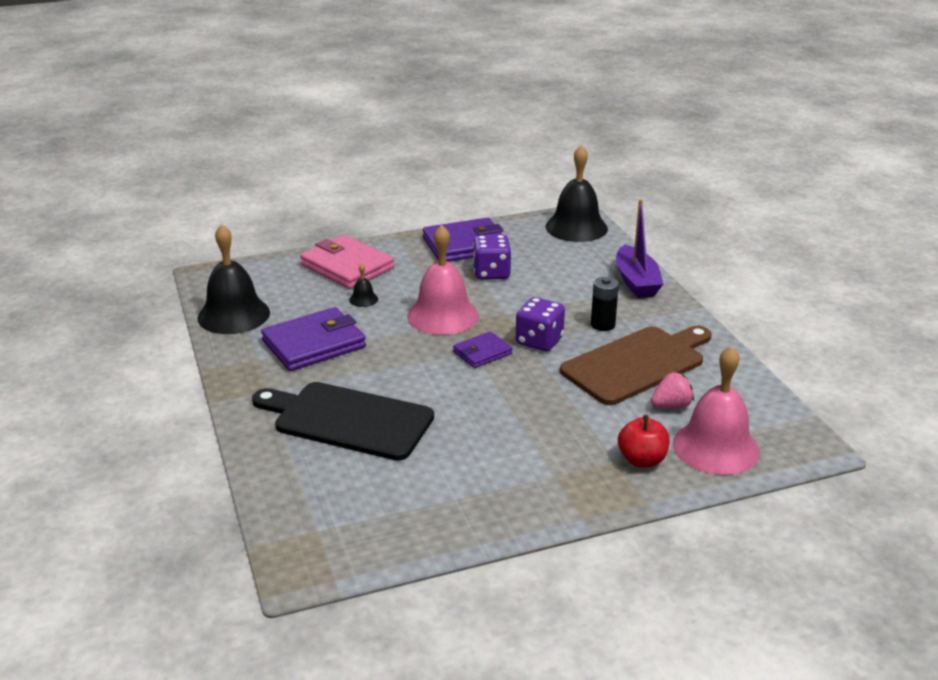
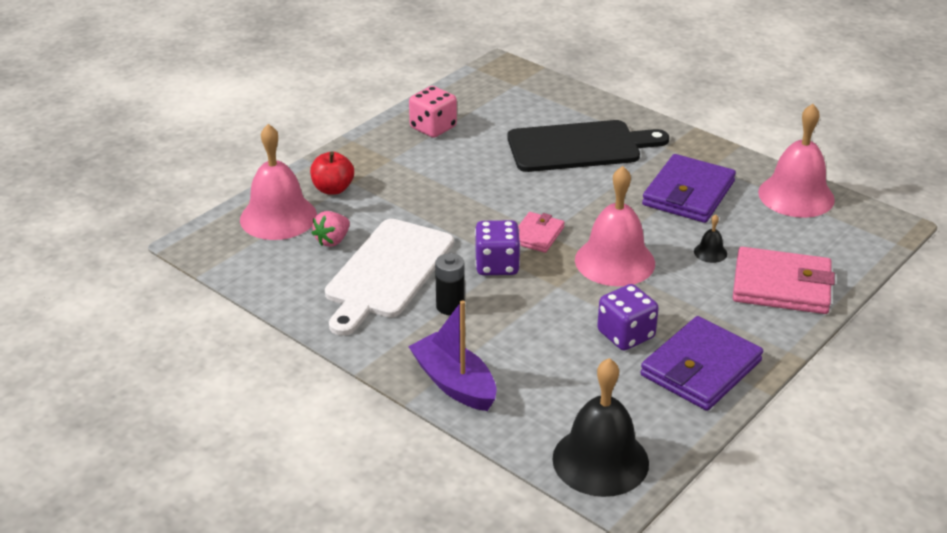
camera: 150 degrees right, 5 degrees up
black bell [197,224,270,334] -> pink bell [758,104,835,218]
purple wallet [453,331,512,368] -> pink wallet [518,212,565,253]
brown cutting board [560,326,712,405] -> white cutting board [325,219,454,336]
none -> pink dice [409,86,457,138]

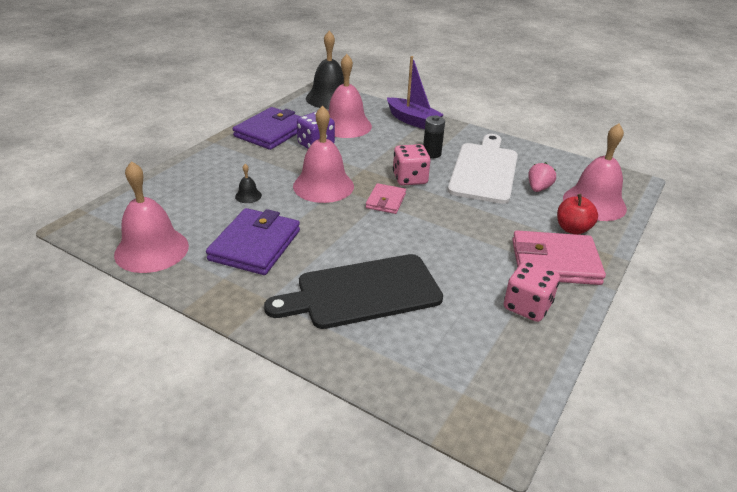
camera: 170 degrees right, 0 degrees up
purple dice [475,220,521,275] -> pink dice [393,144,431,186]
pink wallet [733,247,835,314] -> pink wallet moved to [512,231,606,285]
none -> pink bell [328,54,372,138]

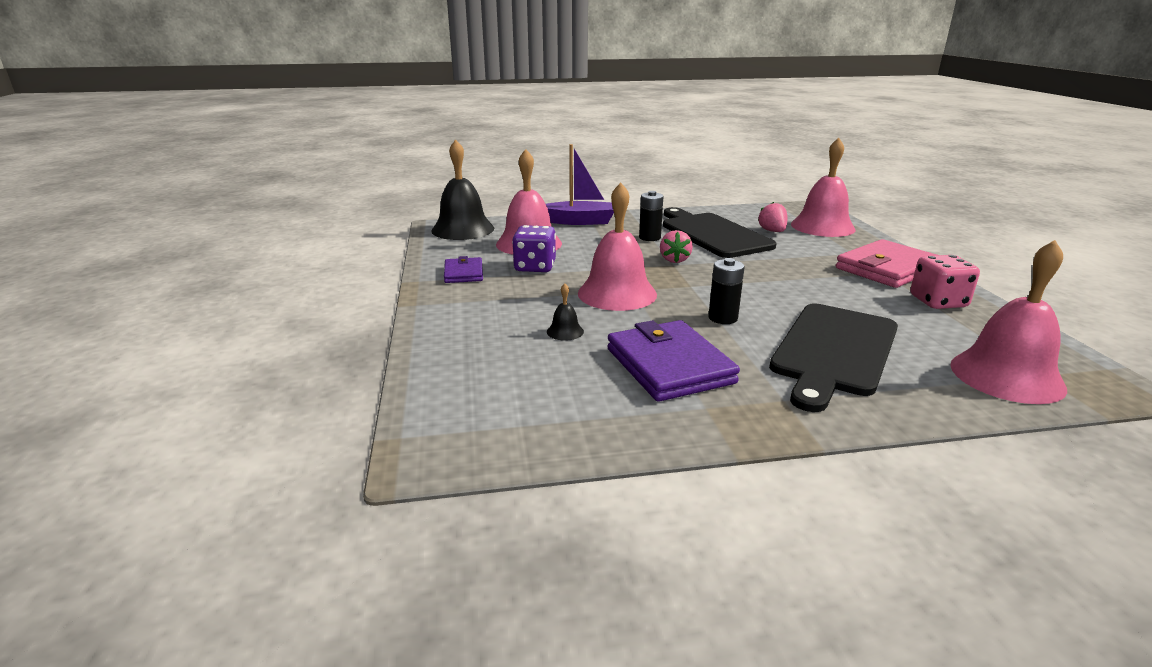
camera: 40 degrees left, 10 degrees down
pink bell [114,161,189,273] -> pink bell moved to [950,240,1067,404]
purple wallet [233,107,301,150] -> purple wallet [444,256,483,283], size x0.55
pink wallet [366,183,406,214] -> none
pink dice [393,144,431,186] -> pink strawberry [660,230,693,263]
white cutting board [448,134,518,204] -> black cutting board [663,207,777,258]
red apple [557,194,598,235] -> none
none -> black battery [708,258,745,324]

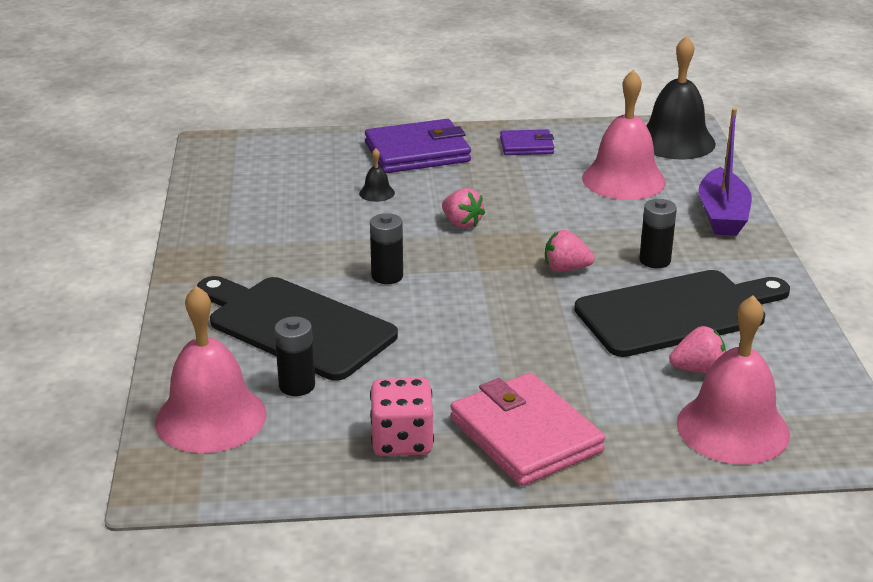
camera: 95 degrees right, 5 degrees up
purple dice [512,225,556,272] -> none
pink bell [578,183,657,311] -> pink strawberry [442,188,485,229]
purple wallet [607,320,740,402] -> purple wallet moved to [365,119,471,173]
none -> black battery [274,317,315,396]

